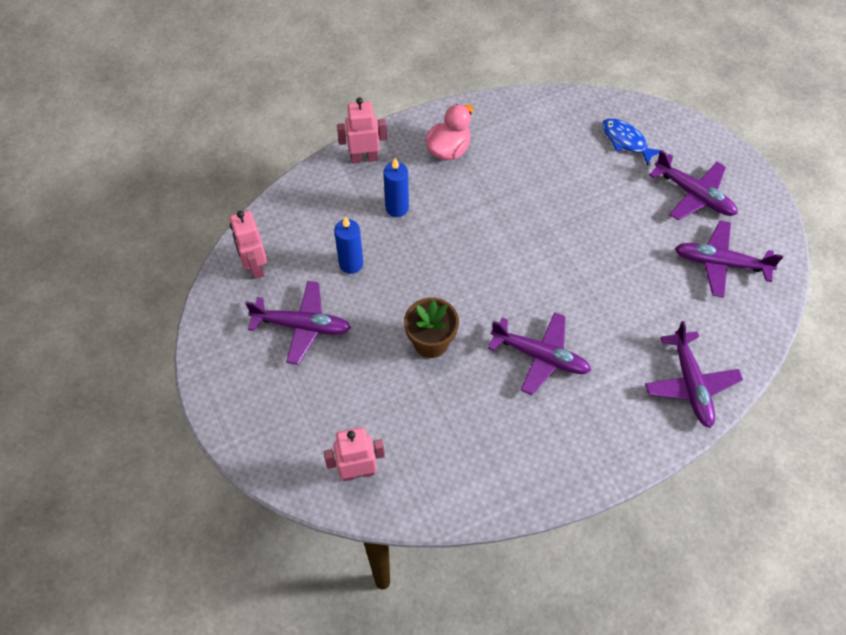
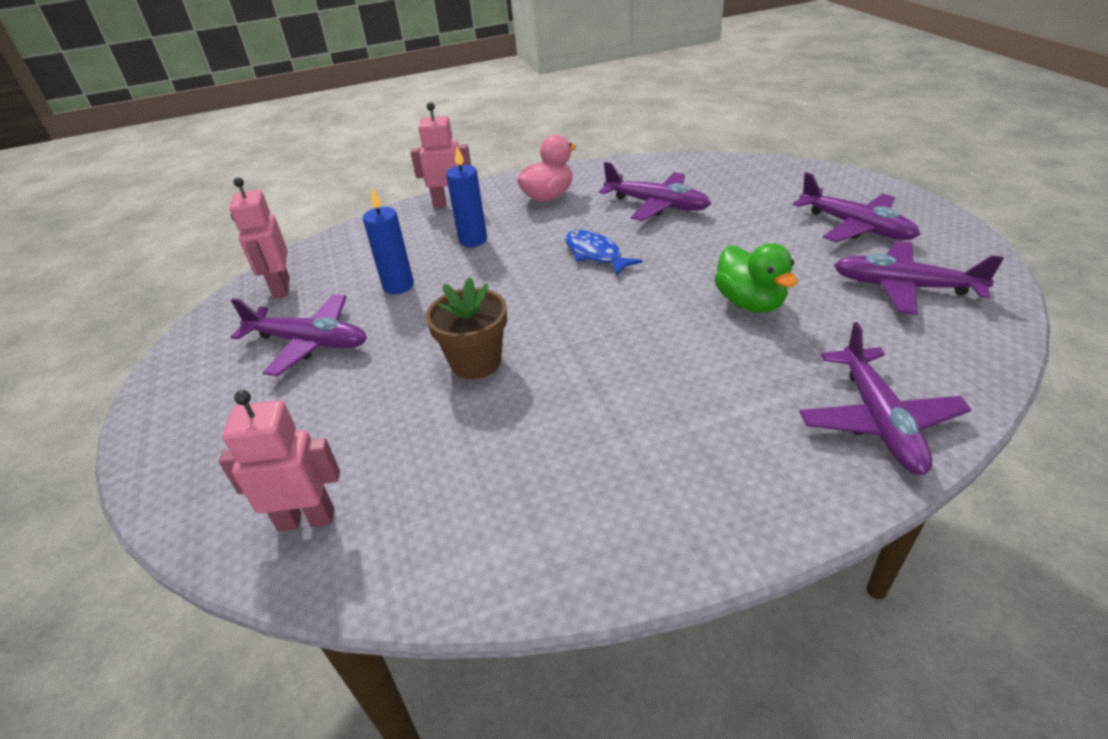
camera: 10 degrees right, 20 degrees down
purple plane [488,312,591,395] -> purple plane moved to [599,162,711,221]
blue fish [602,118,664,166] -> blue fish moved to [565,230,643,276]
none -> green duck [714,243,798,313]

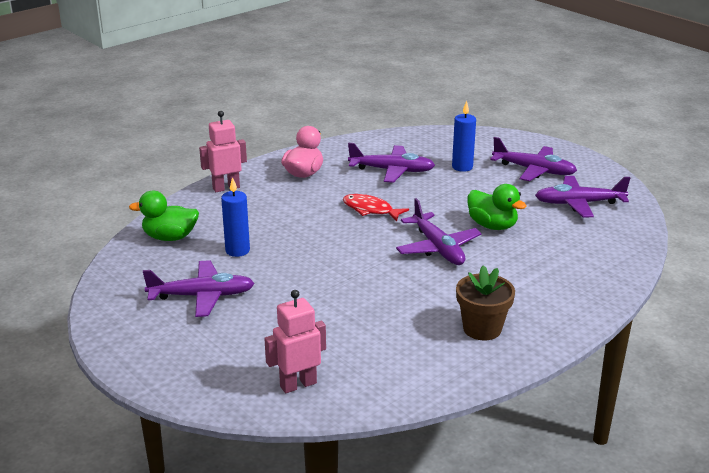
camera: 25 degrees left, 10 degrees down
pink robot [229,177,290,299] -> none
brown flower pot [426,277,507,379] -> brown flower pot moved to [456,265,515,340]
blue candle [446,146,487,247] -> blue candle moved to [452,101,476,172]
blue fish [565,230,643,276] -> red fish [343,194,409,221]
purple plane [800,322,971,475] -> purple plane moved to [396,198,481,265]
none -> green duck [129,191,199,241]

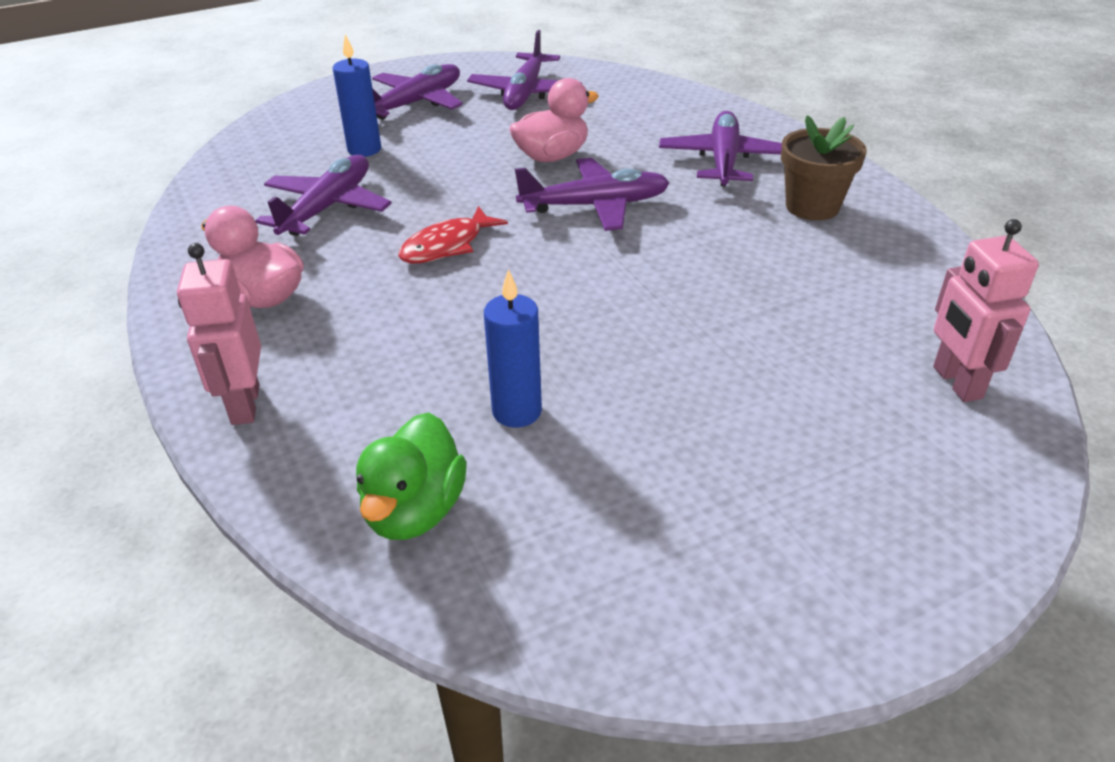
camera: 75 degrees left, 10 degrees up
purple plane [143,260,255,317] -> purple plane moved to [659,111,782,186]
green duck [468,184,526,230] -> pink duck [509,78,599,162]

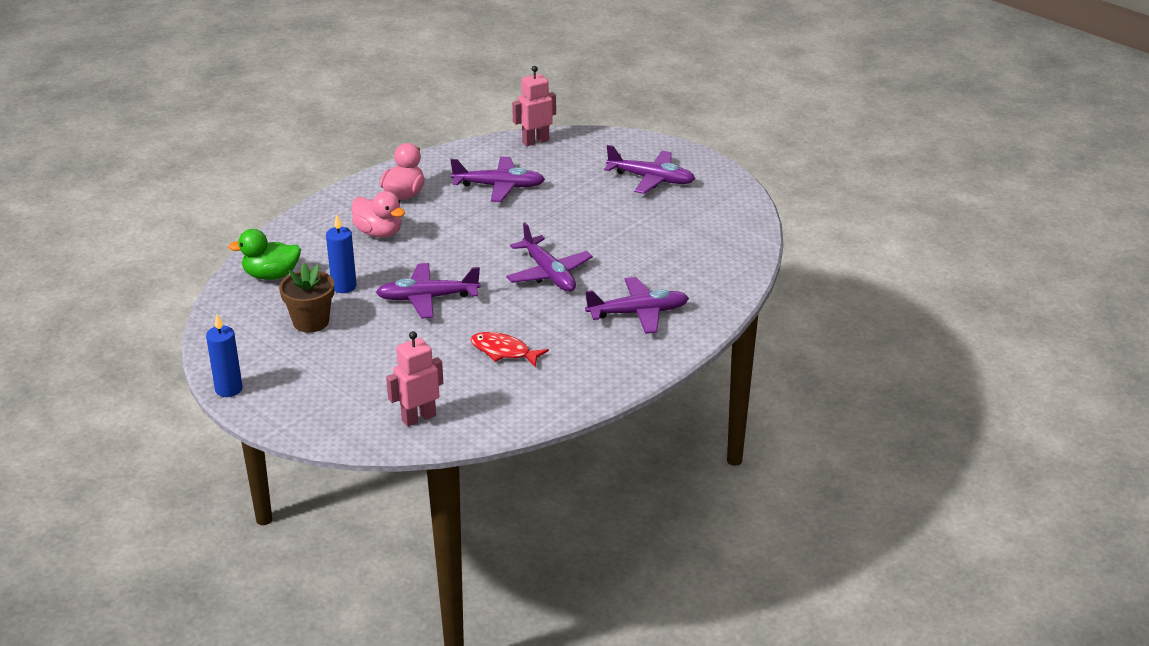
camera: 70 degrees right, 5 degrees down
pink robot [177,243,261,425] -> pink robot moved to [512,66,556,146]
blue candle [333,34,381,157] -> blue candle moved to [206,314,243,397]
red fish [398,206,508,263] -> red fish moved to [471,332,549,367]
purple plane [467,30,582,110] -> purple plane moved to [376,263,481,319]
pink duck [509,78,599,162] -> pink duck moved to [352,191,405,238]
brown flower pot [781,115,867,221] -> brown flower pot moved to [279,263,334,333]

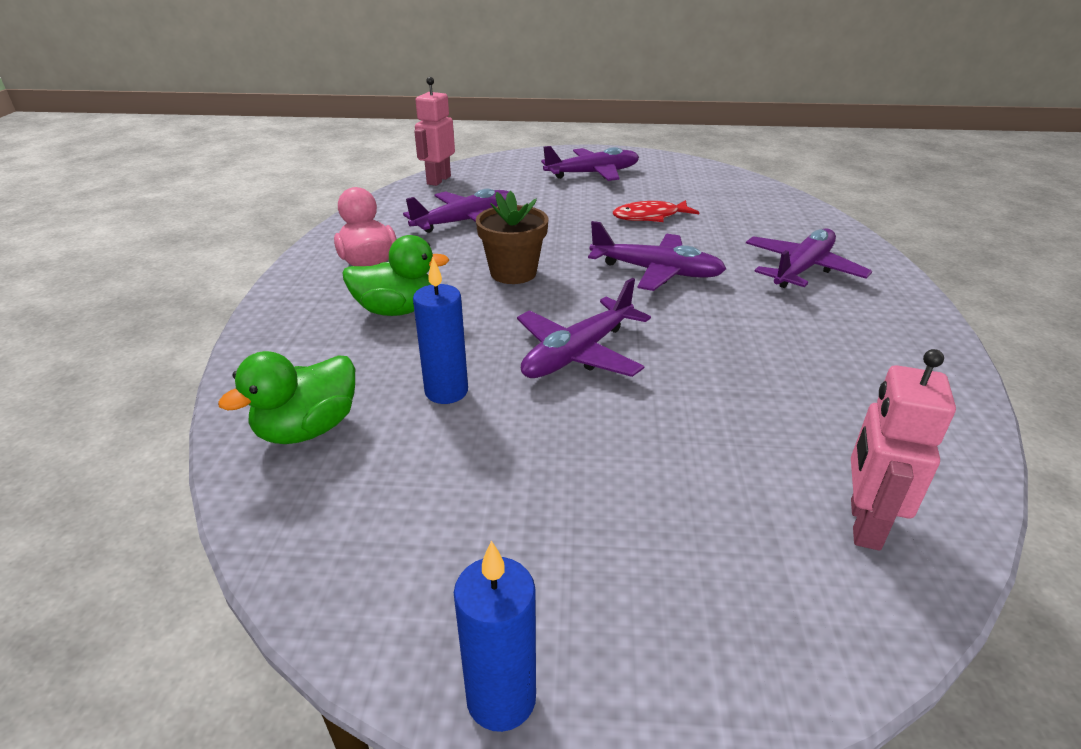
camera: 40 degrees left, 0 degrees up
brown flower pot [279,263,334,333] -> brown flower pot moved to [476,191,549,284]
pink duck [352,191,405,238] -> green duck [342,235,449,316]
red fish [471,332,549,367] -> red fish moved to [613,200,700,222]

